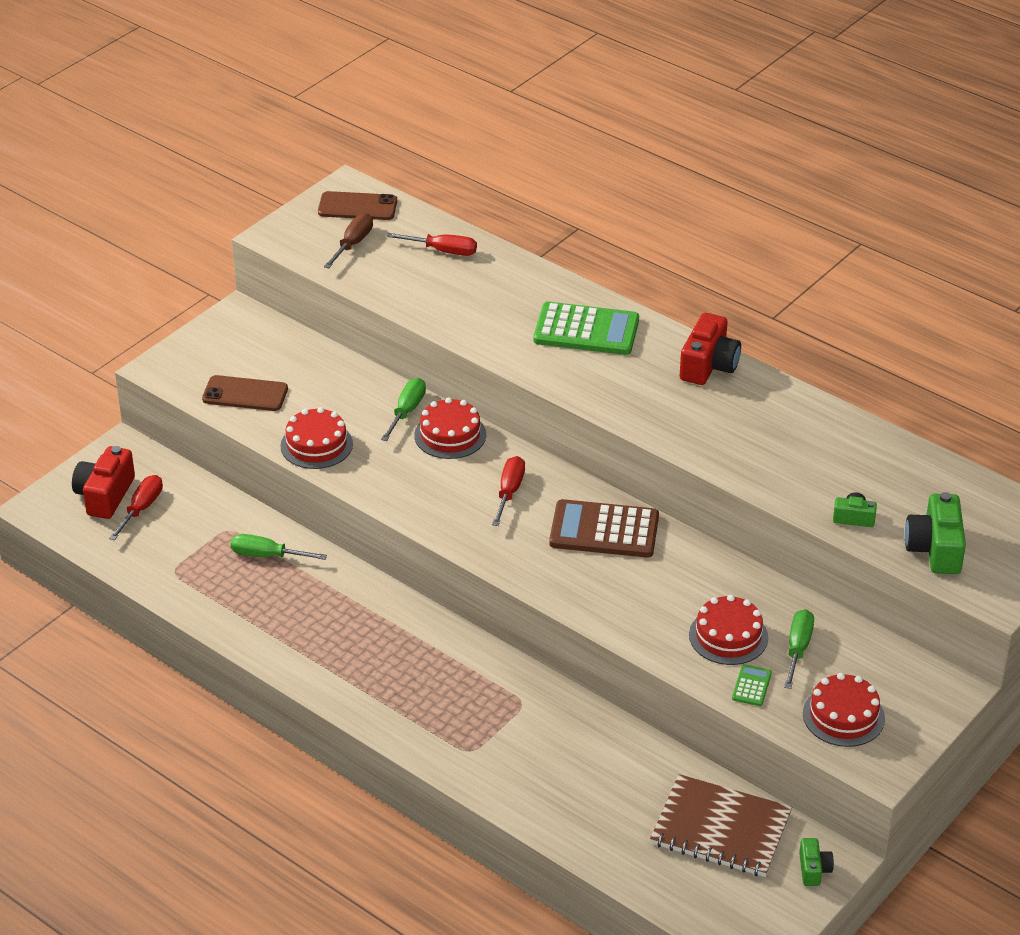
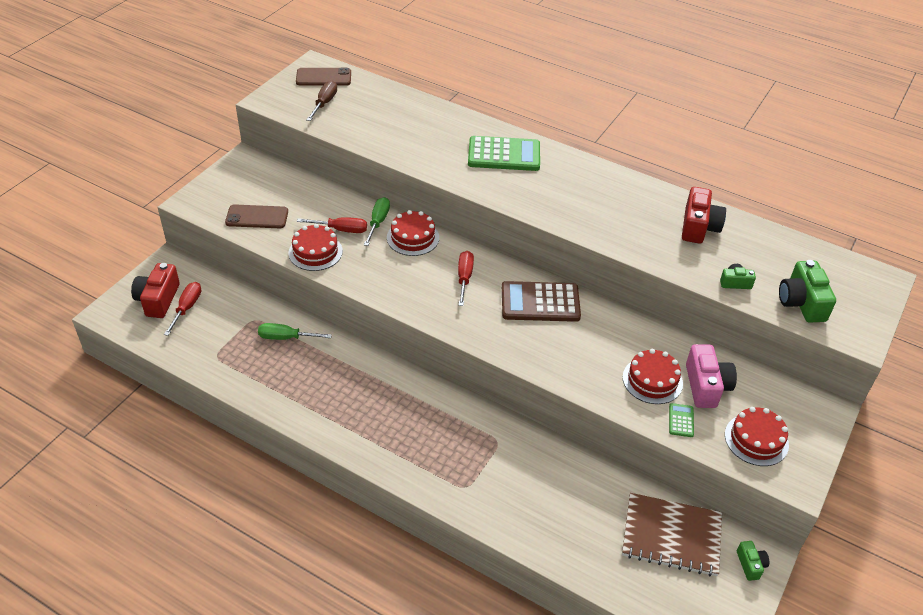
camera: 10 degrees left, 5 degrees up
red screwdriver [387,233,477,256] -> red screwdriver moved to [297,217,367,233]
red camera [680,313,741,385] -> red camera moved to [682,187,726,244]
green screwdriver [784,609,814,689] -> pink camera [686,344,737,408]

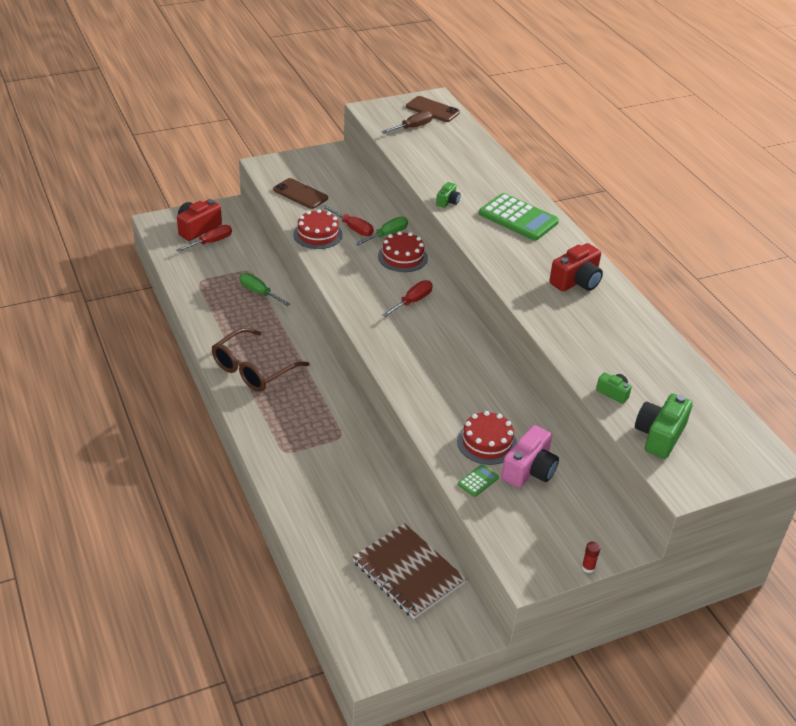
camera: 35 degrees right, 5 degrees down
brown calculator [502,281,581,322] -> none
red camera [682,187,726,244] -> red camera moved to [549,243,603,291]
red cake [725,407,789,466] -> none
green camera [737,541,769,581] -> green camera moved to [436,182,461,208]
none -> brown glasses [212,328,310,392]
none -> red glue stick [582,542,600,573]

